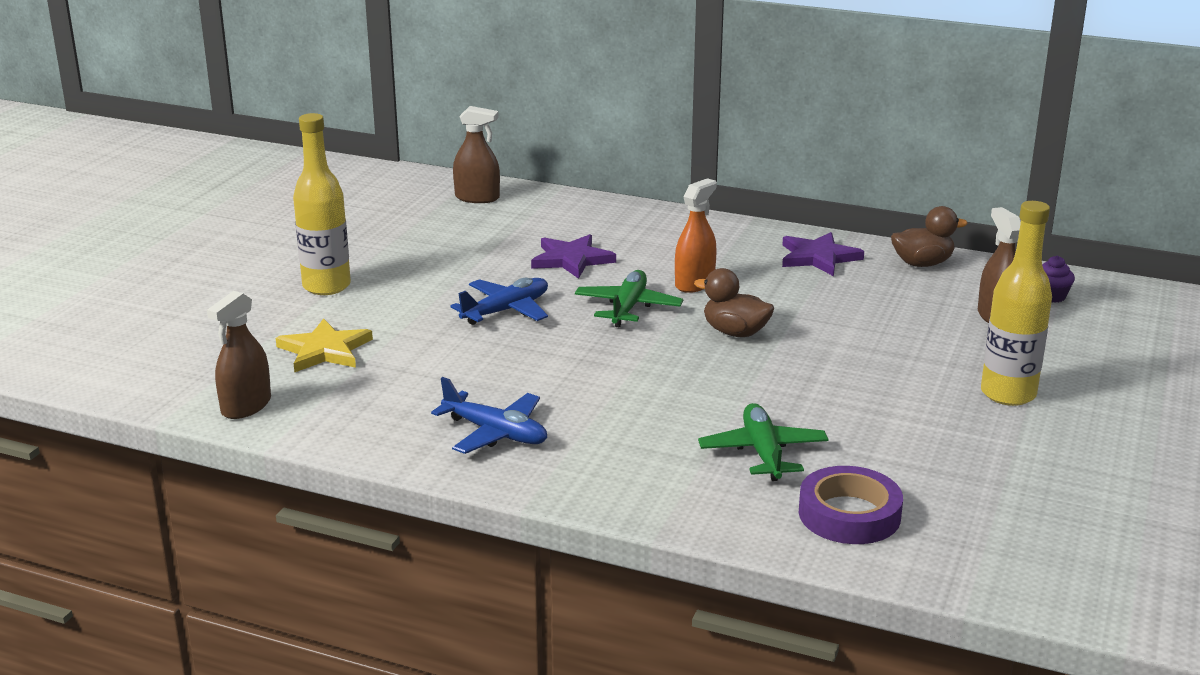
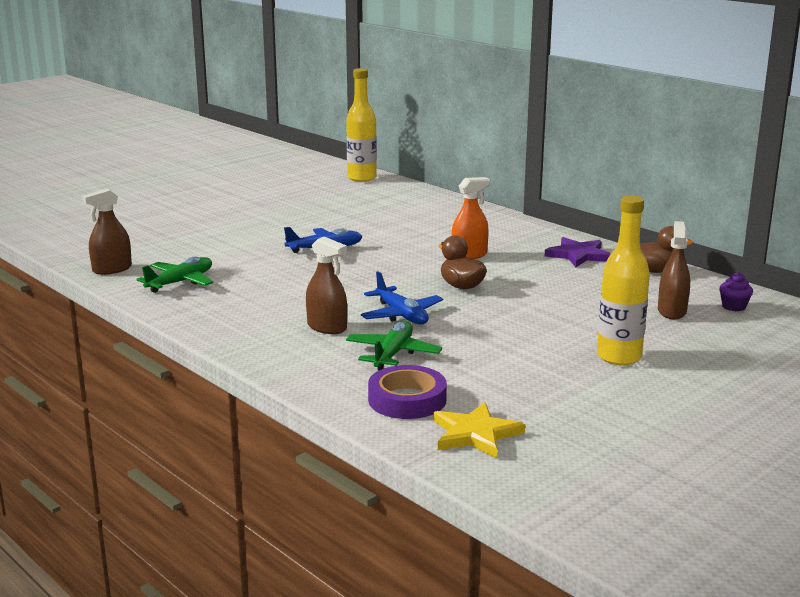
camera: 25 degrees right, 5 degrees down
yellow star [276,318,373,373] -> yellow star moved to [433,402,525,458]
yellow bottle [293,113,351,295] -> yellow bottle moved to [346,68,377,182]
blue plane [431,377,547,454] -> blue plane moved to [361,271,443,324]
brown spray bottle [453,106,500,203] -> brown spray bottle moved to [306,237,347,334]
purple star [531,234,616,279] -> none
green plane [575,270,683,328] -> green plane moved to [136,257,213,293]

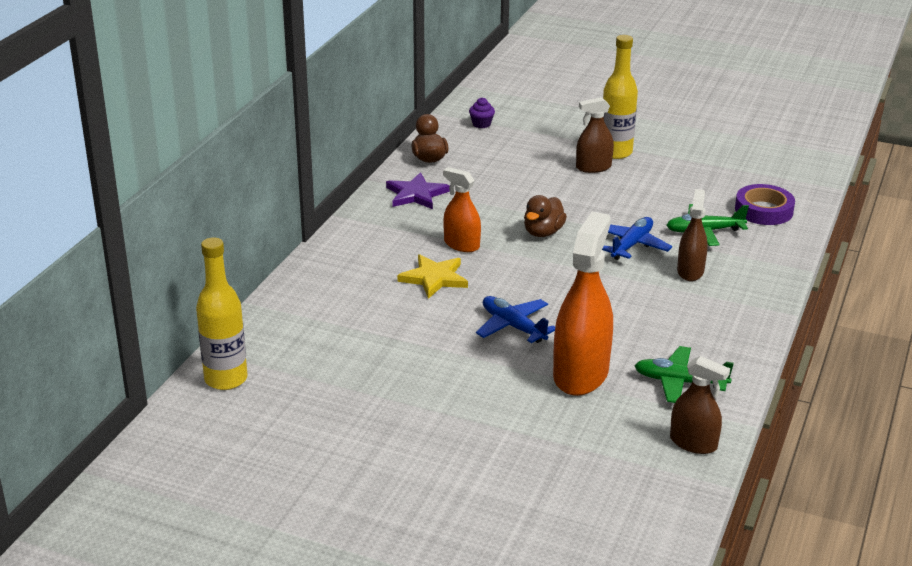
camera: 115 degrees left, 10 degrees up
yellow star [433,402,525,458] -> yellow star moved to [397,254,468,299]
brown spray bottle [658,221,690,319] -> brown spray bottle moved to [576,97,614,173]
none -> orange spray bottle [553,212,613,396]

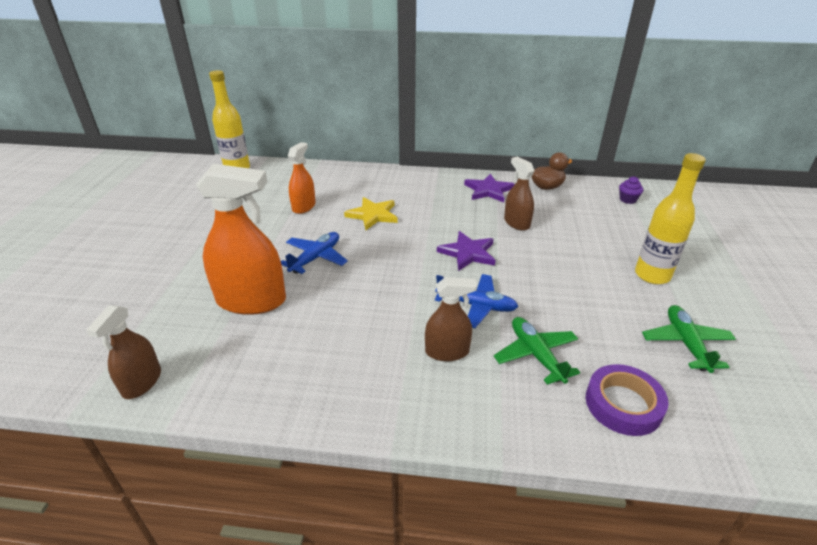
camera: 75 degrees right, 5 degrees up
orange spray bottle [443,167,481,252] -> orange spray bottle moved to [288,142,316,214]
brown duck [524,195,567,237] -> purple star [437,231,496,271]
brown spray bottle [576,97,614,173] -> brown spray bottle moved to [504,157,535,231]
green plane [635,346,734,403] -> green plane moved to [642,305,736,373]

